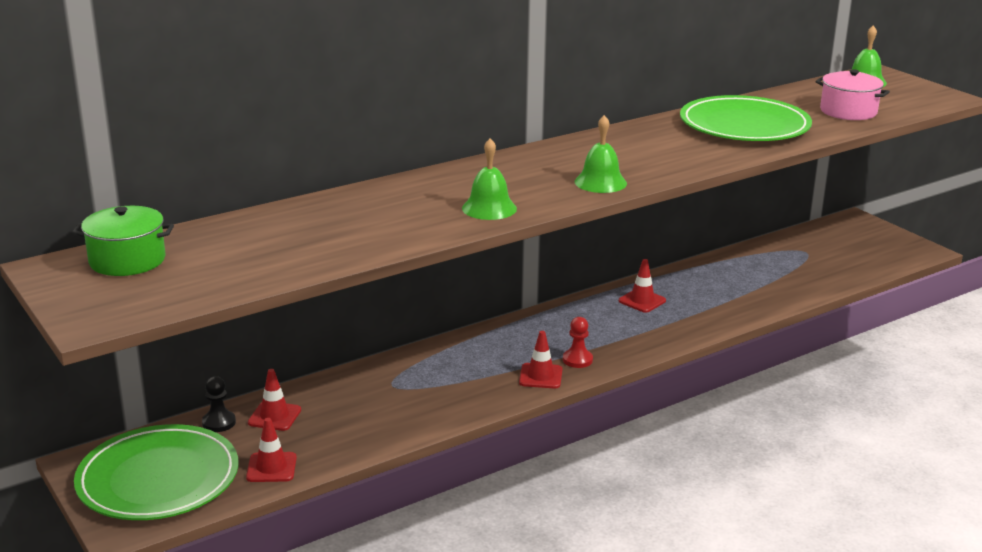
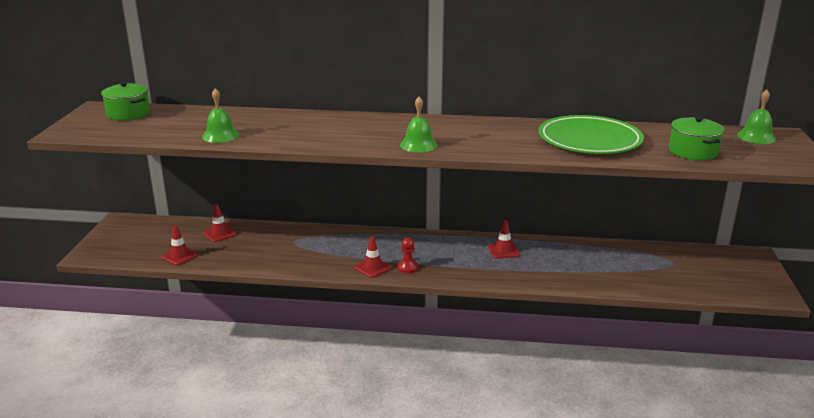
camera: 40 degrees right, 0 degrees up
green plate [74,424,238,520] -> none
black pawn [202,376,236,432] -> none
green bell [462,138,517,220] -> green bell moved to [202,88,239,143]
pink pot [815,69,890,120] -> green pot [669,117,725,160]

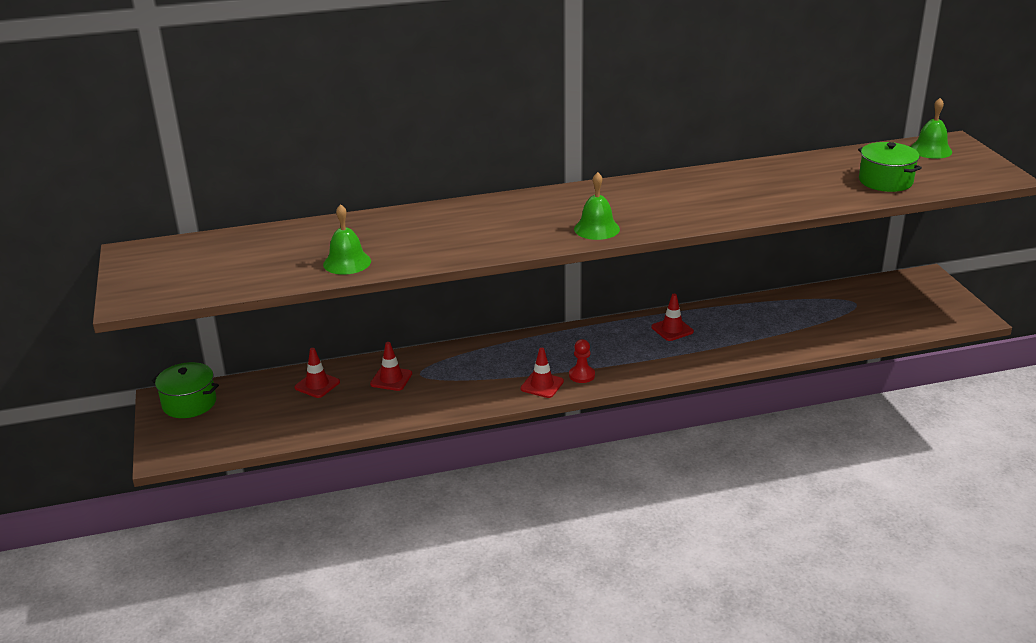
camera: 20 degrees left, 5 degrees up
green pot [101,82,150,120] -> green pot moved to [152,362,219,418]
red traffic cone [161,225,198,266] -> red traffic cone moved to [370,342,412,391]
green plate [539,115,644,154] -> none

